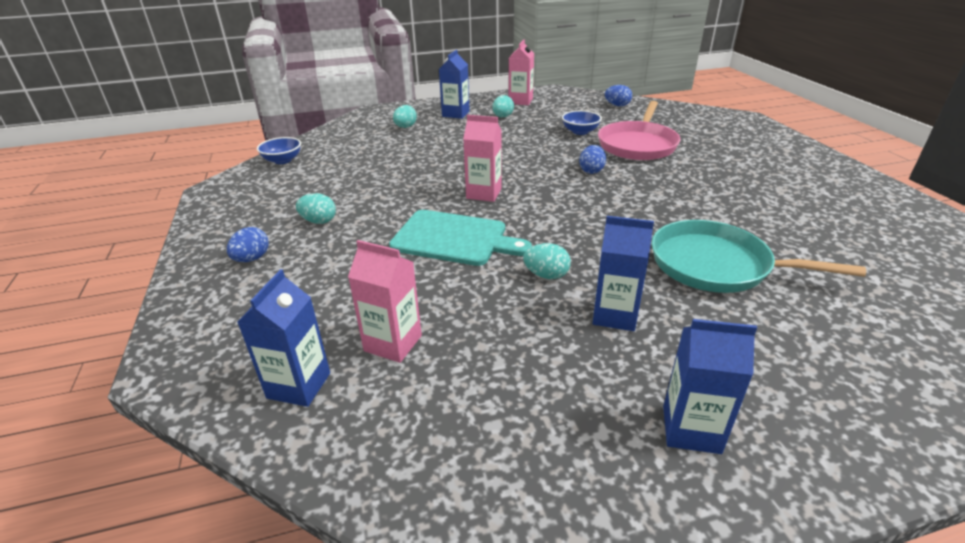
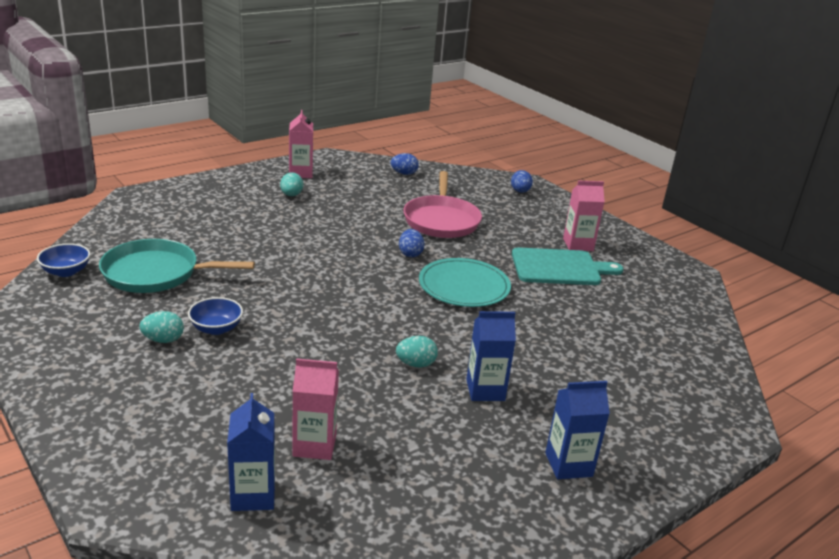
camera: 25 degrees left, 5 degrees down
blue egg [227,227,269,262] -> blue egg moved to [511,170,533,193]
turquoise cutting board [389,210,532,266] -> turquoise cutting board moved to [512,248,623,285]
turquoise egg [393,105,417,128] -> none
blue carton [439,50,470,119] -> none
pink carton [463,115,502,202] -> pink carton moved to [563,181,605,251]
blue bowl [562,110,602,135] -> blue bowl moved to [188,297,243,335]
turquoise pan [651,220,866,293] -> turquoise pan moved to [99,239,255,293]
none -> turquoise plate [419,258,511,307]

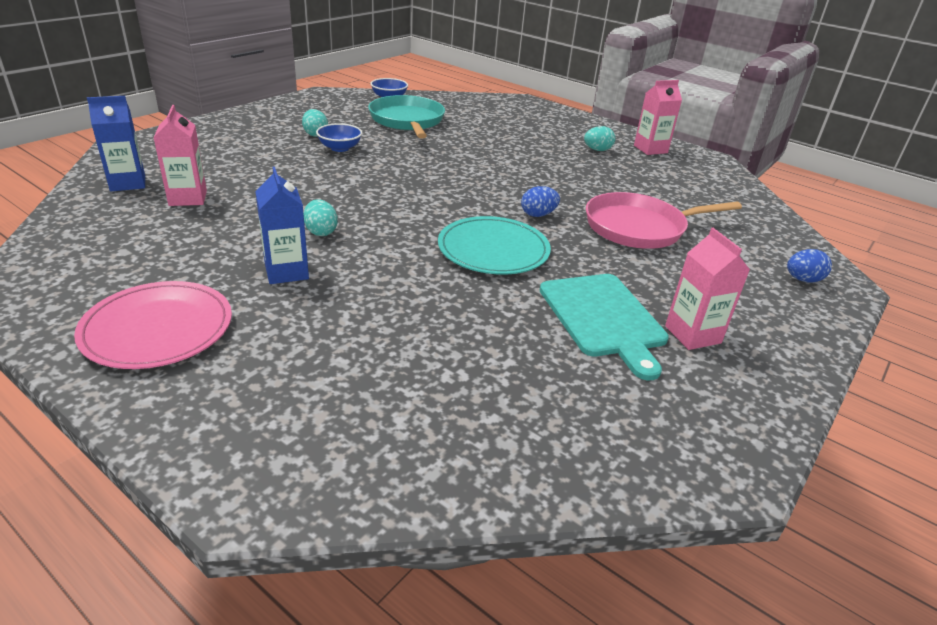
camera: 75 degrees right, 5 degrees up
blue egg [390,153,419,175] -> none
blue carton [545,381,610,479] -> pink plate [74,281,232,369]

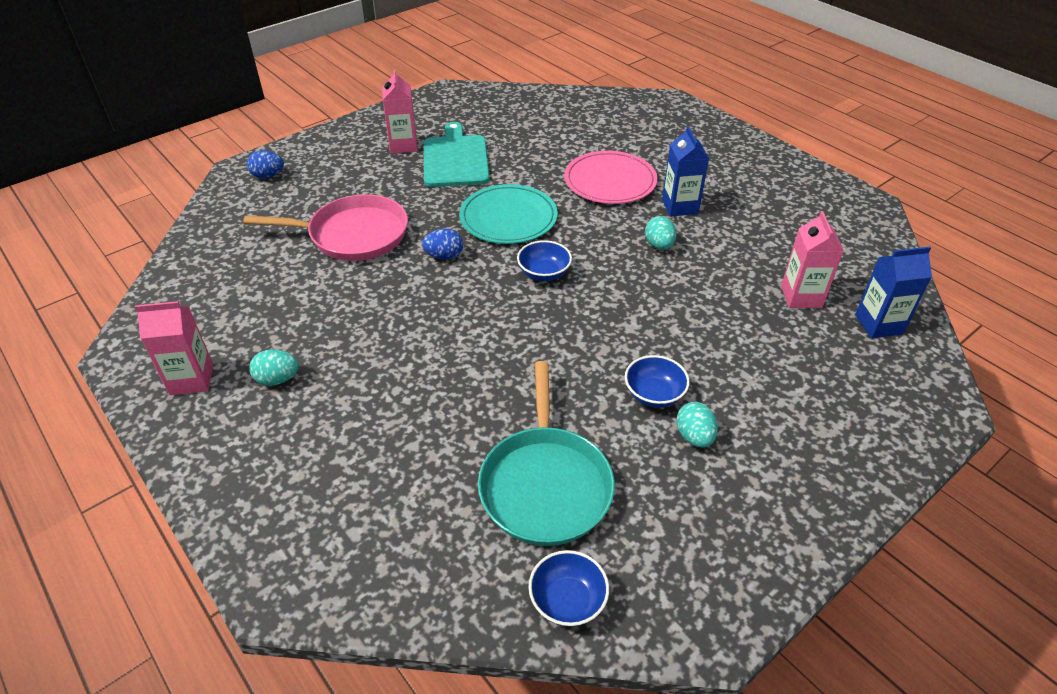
camera: 165 degrees left, 10 degrees up
pink plate [74,281,232,369] -> pink plate moved to [564,151,658,204]
none -> blue bowl [517,240,572,281]

